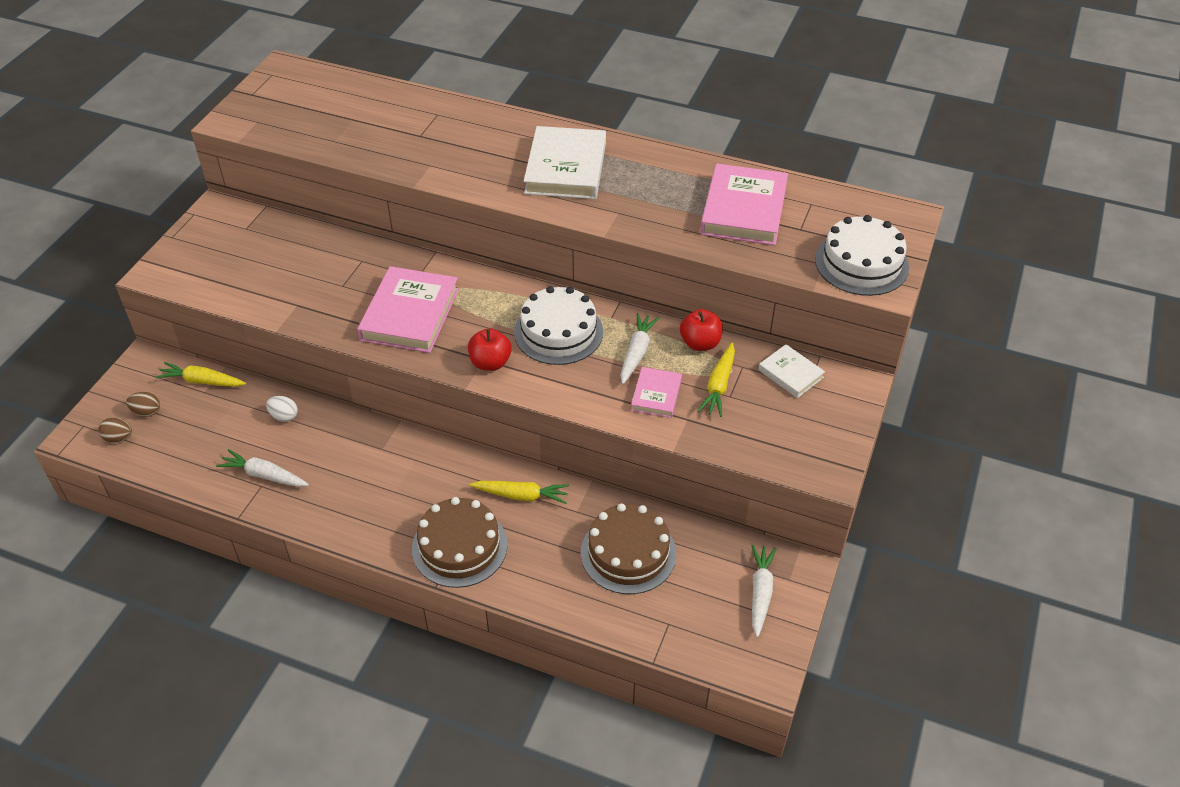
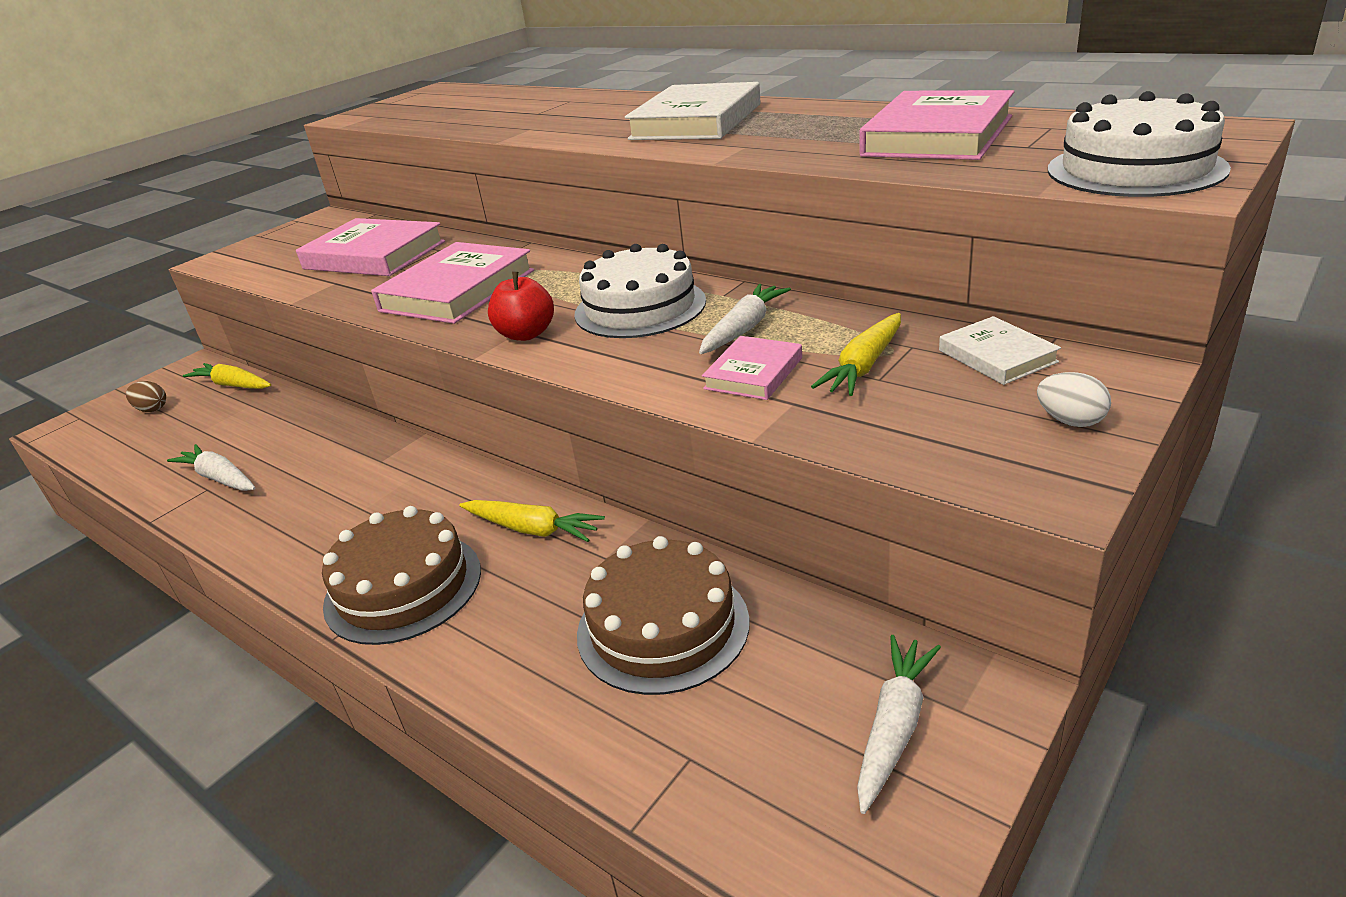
camera: 20 degrees right, 15 degrees down
brown egg [98,418,132,443] -> none
white egg [266,396,298,422] -> white egg moved to [1037,372,1111,427]
red apple [680,309,723,351] -> none
none -> pink book [296,218,445,276]

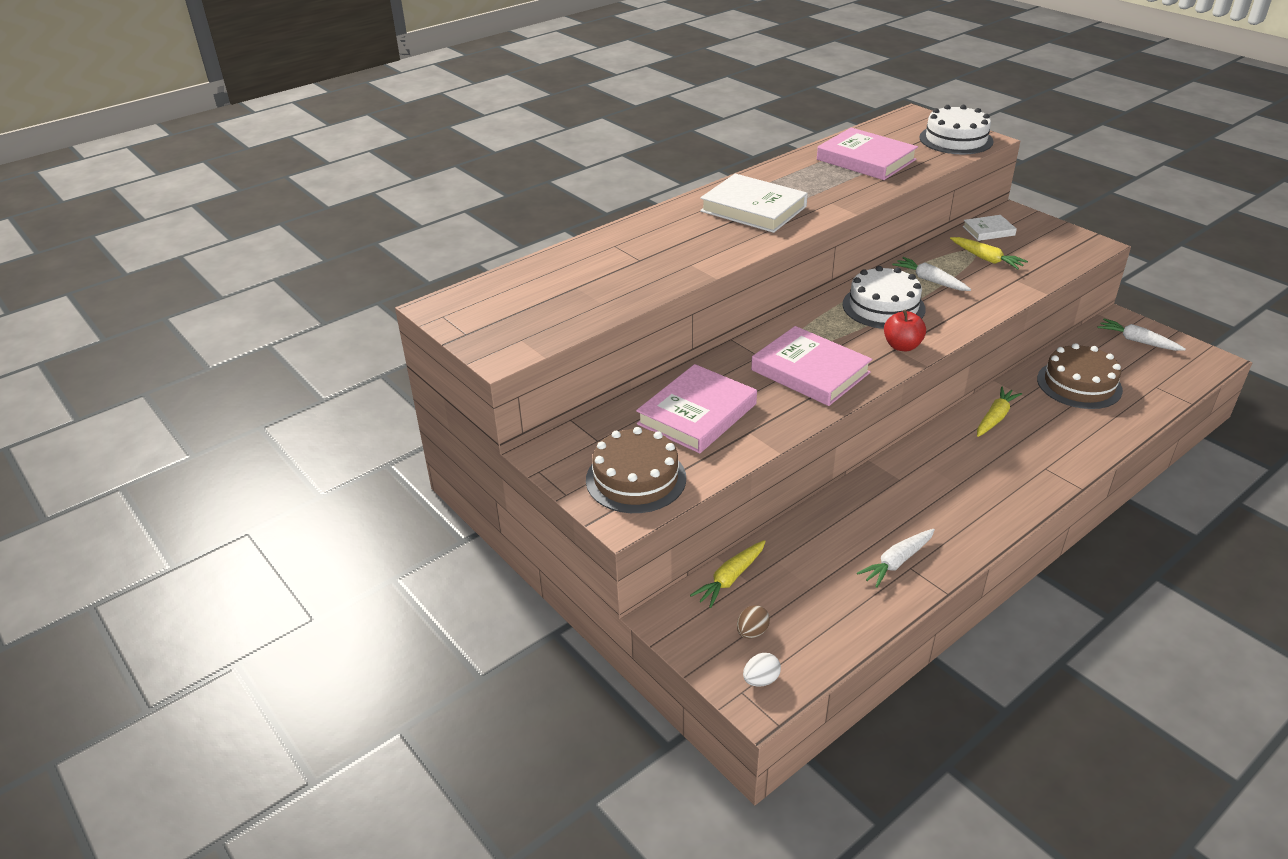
camera: 80 degrees left, 5 degrees up
brown cake [322,506,481,645] -> brown cake moved to [586,427,686,513]
pink book [702,336,802,400] -> none
white egg [1037,372,1111,427] -> white egg moved to [743,653,781,687]

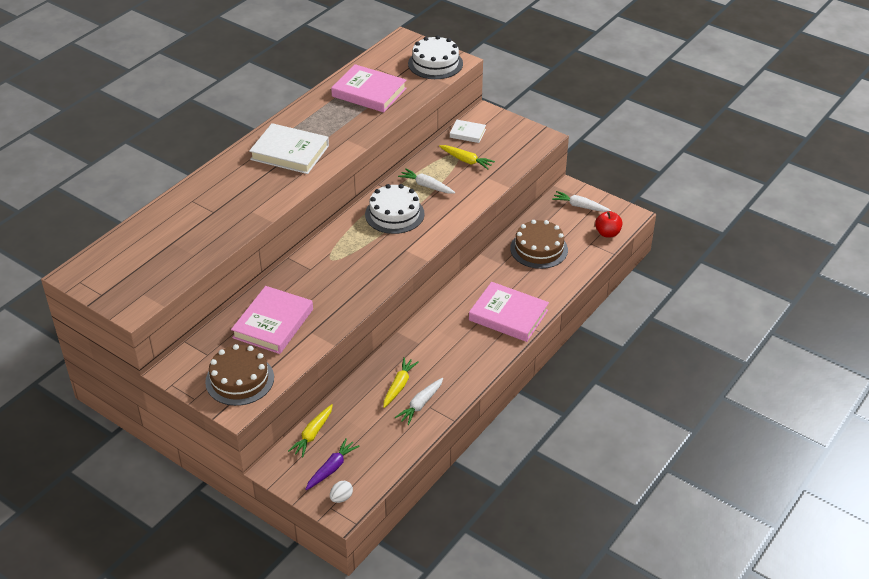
camera: 15 degrees left, 5 degrees up
brown egg [737,605,770,639] -> purple carrot [305,438,360,490]
pink book [751,326,872,406] -> pink book moved to [469,282,549,342]
red apple [884,310,926,351] -> red apple moved to [595,211,622,237]
white book [963,215,1017,241] -> white book turned 45 degrees clockwise [450,120,486,143]
yellow carrot [977,387,1022,437] -> yellow carrot moved to [383,357,419,408]

